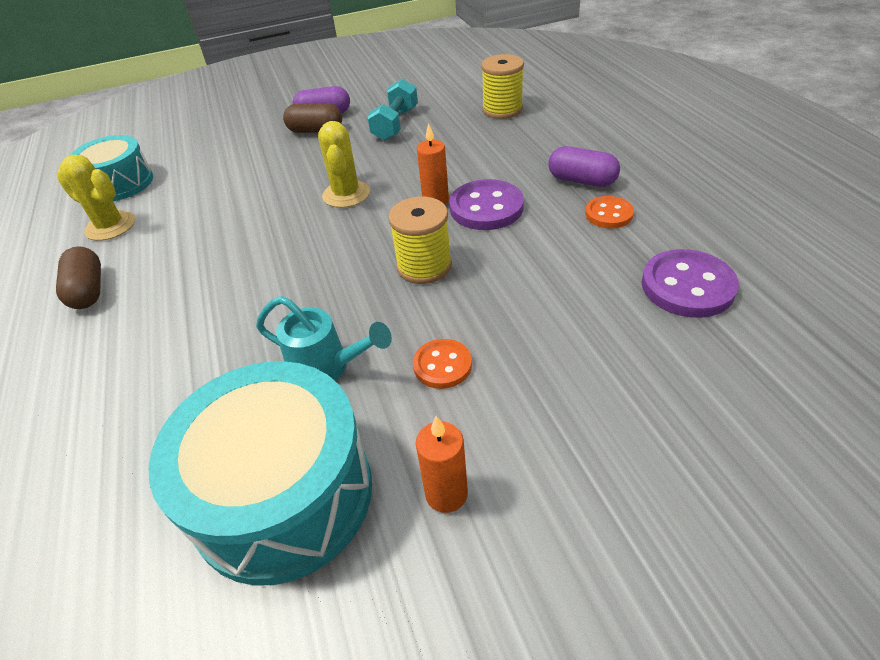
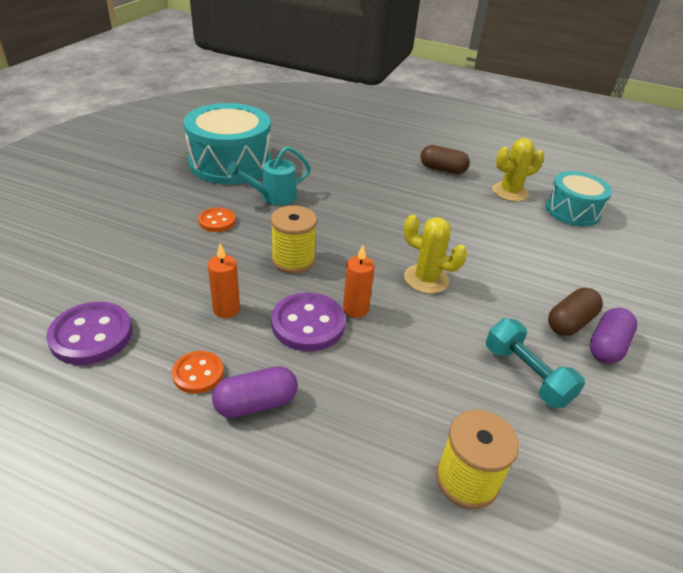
camera: 125 degrees right, 5 degrees down
orange candle [416,416,468,513] -> orange candle moved to [208,243,240,318]

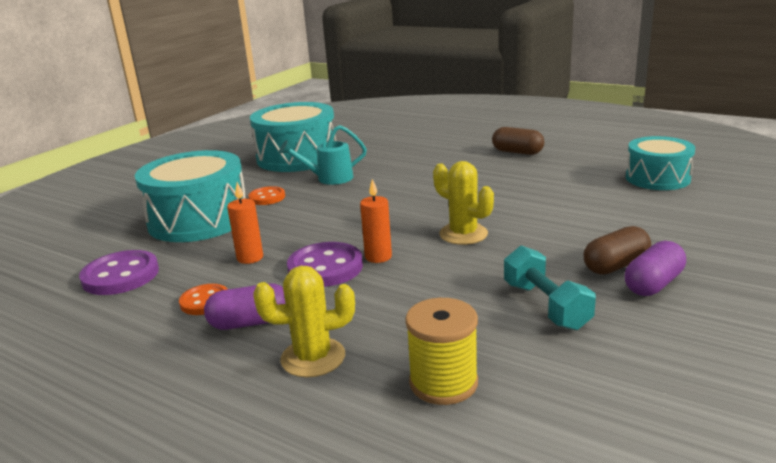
camera: 15 degrees right, 15 degrees down
yellow spool [271,205,317,273] -> none
yellow cactus [492,138,544,201] -> yellow cactus moved to [253,266,355,377]
none -> turquoise drum [135,150,246,242]

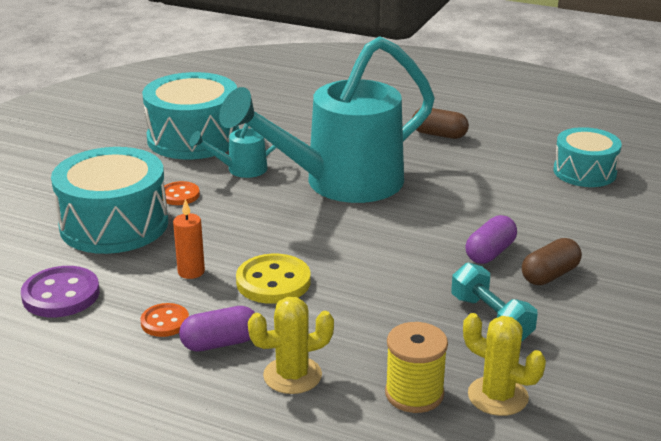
camera: 10 degrees left, 5 degrees up
purple button [287,242,363,287] -> yellow button [236,254,311,304]
orange candle [360,179,392,263] -> none
yellow cactus [433,161,494,245] -> yellow cactus moved to [463,313,546,416]
purple capsule [625,241,686,296] -> purple capsule moved to [465,215,517,264]
none -> turquoise watering can [219,36,435,203]

